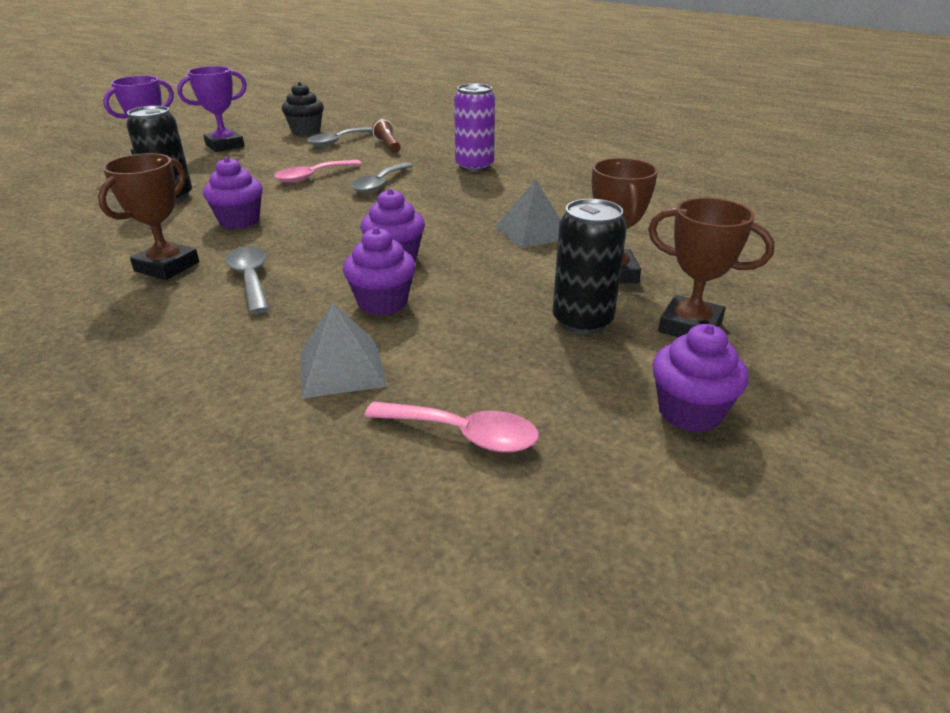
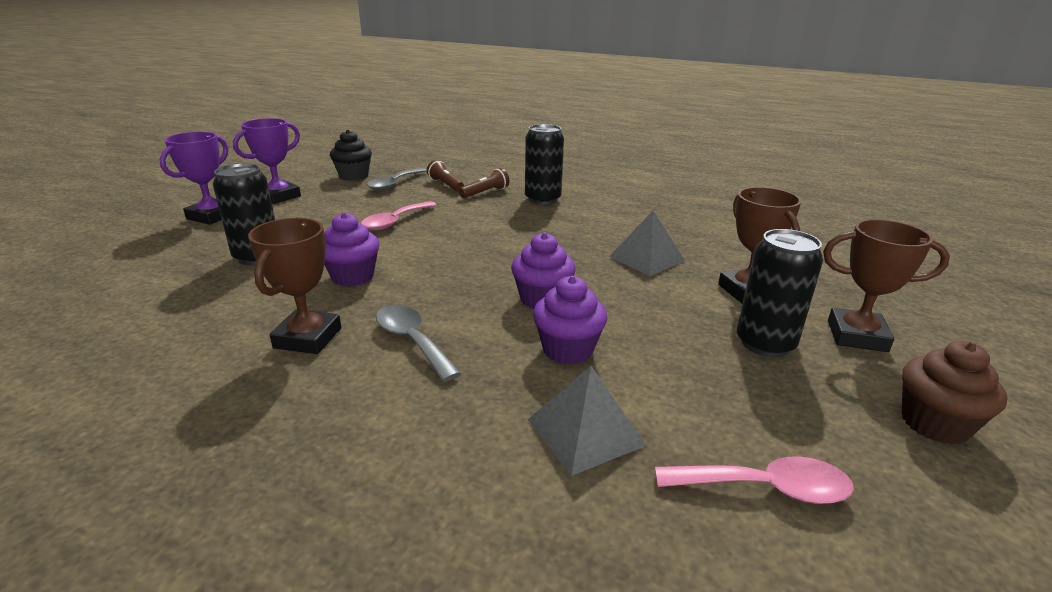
camera: 15 degrees left, 5 degrees down
grey spoon [351,163,413,193] -> none
purple can [454,83,495,172] -> black can [525,124,564,205]
purple cupcake [652,324,749,432] -> brown cupcake [902,341,1007,445]
none -> brown flashlight [459,168,509,198]

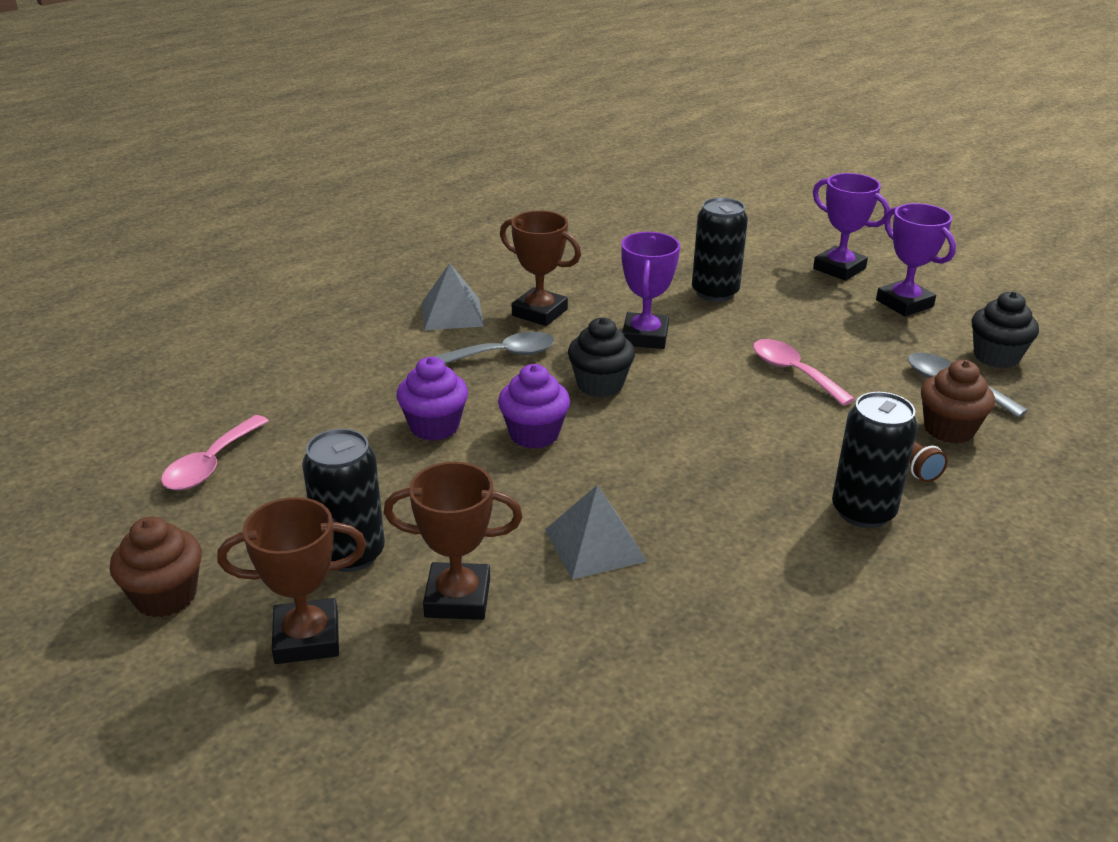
camera: 110 degrees right, 5 degrees up
purple cupcake [324,213,379,286] -> purple trophy [621,232,680,349]
brown flashlight [427,160,464,192] -> brown cupcake [921,360,995,444]
grey pyramid [528,366,646,476] -> grey pyramid moved to [422,263,484,330]
brown trophy [823,219,950,352] -> brown trophy turned 45 degrees clockwise [217,497,366,664]
none -> black cupcake [568,317,635,397]

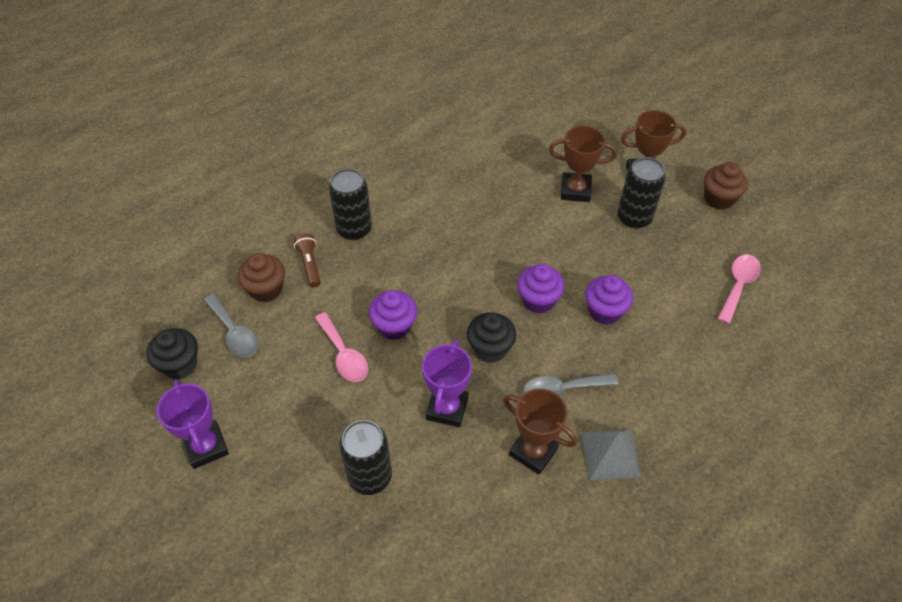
camera: 175 degrees left, 20 degrees up
grey pyramid [545,485,647,580] -> none
purple trophy [813,173,890,281] -> none
none -> purple cupcake [369,290,417,340]

